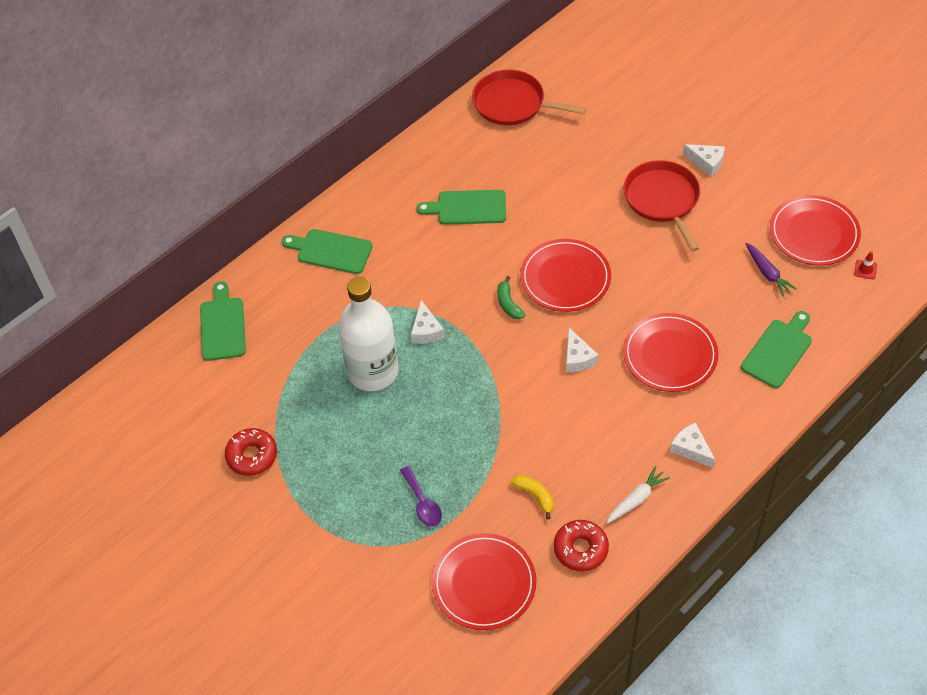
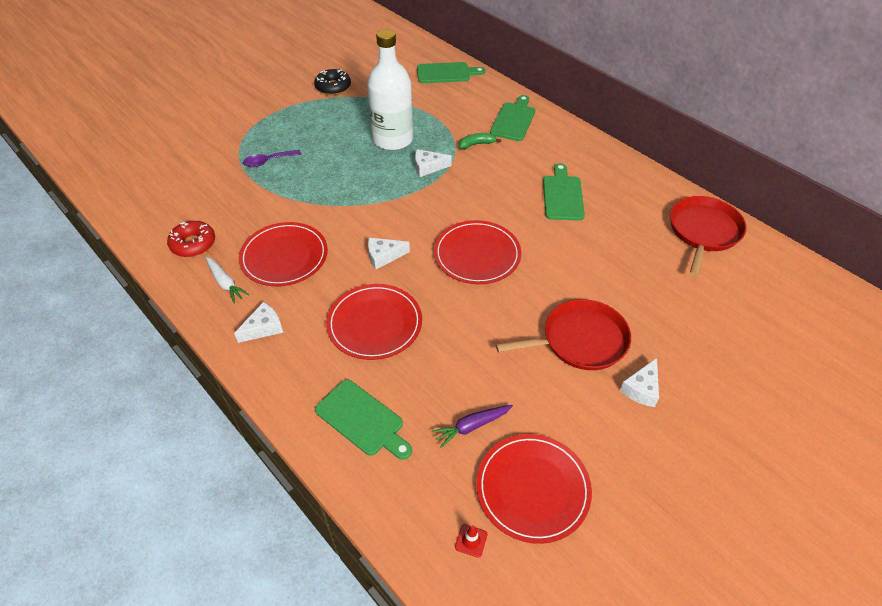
camera: 90 degrees right, 5 degrees down
red donut [225,428,277,476] -> black donut [314,69,351,95]
red plate [432,533,537,630] -> red plate moved to [239,222,328,286]
green banana [497,276,525,319] -> green banana moved to [459,133,501,149]
yellow banana [510,475,553,520] -> none

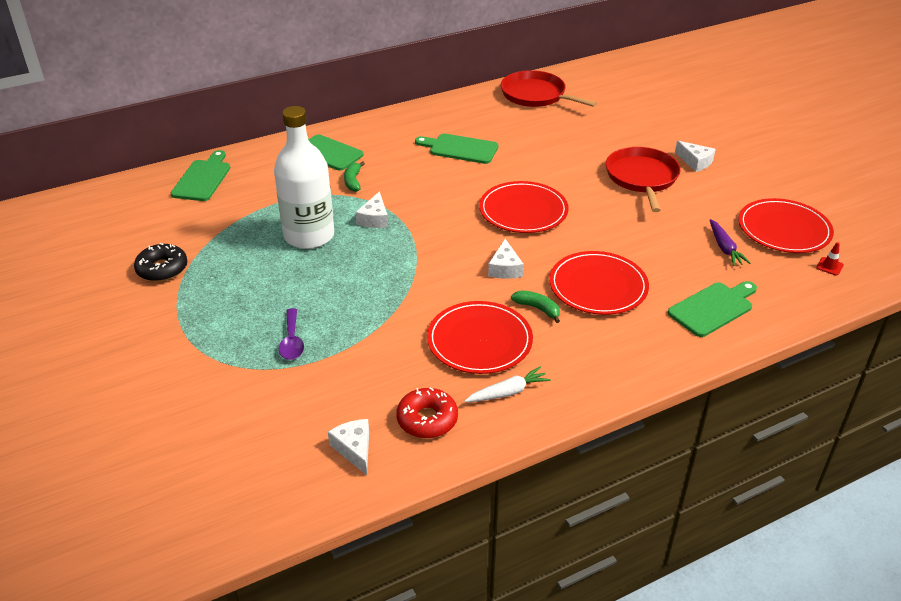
camera: 75 degrees left, 10 degrees down
white cheese [234,302,283,343] -> white cheese moved to [328,419,369,475]
none -> green banana [511,290,560,323]

